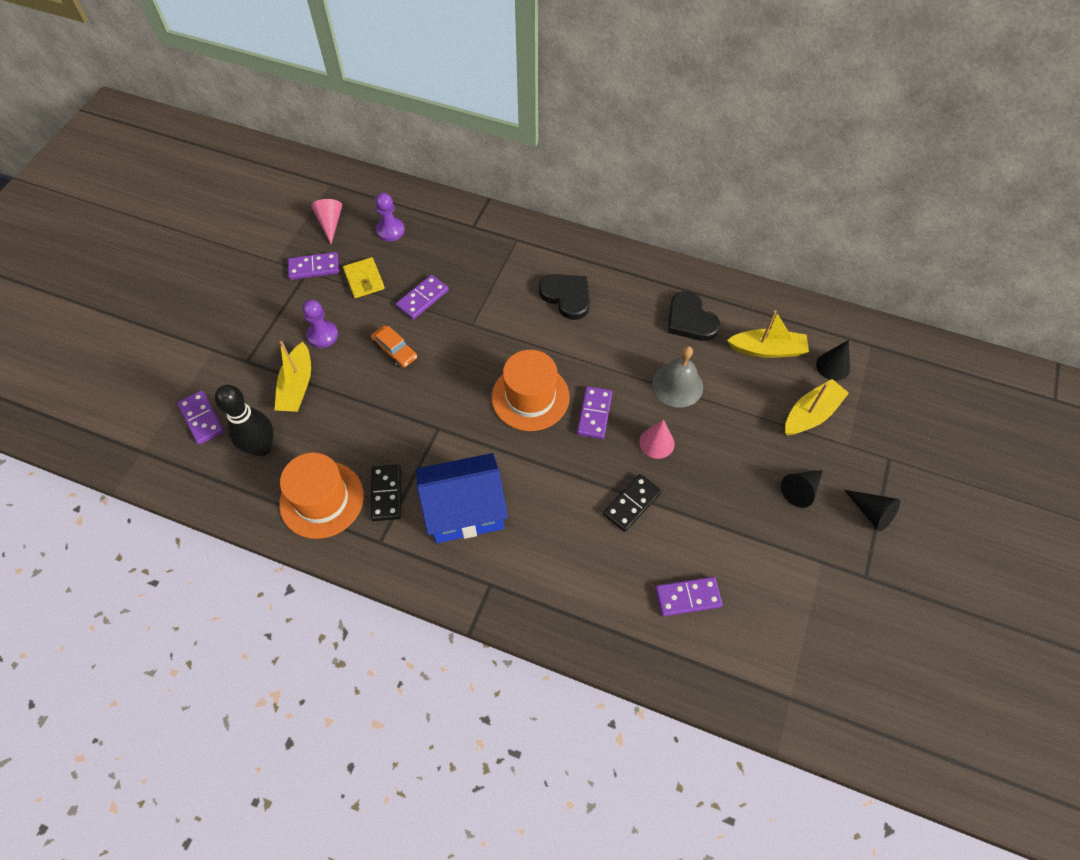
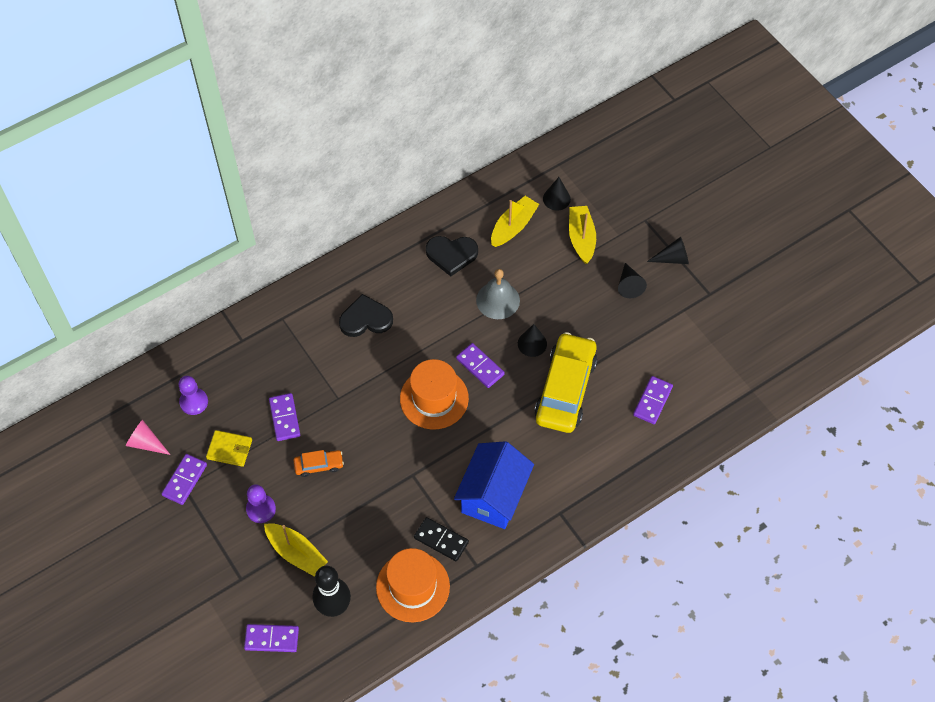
camera: 55 degrees left, 0 degrees up
black domino [603,474,662,532] -> yellow car [534,332,597,433]
pink cone [639,419,675,459] -> black cone [518,324,547,357]

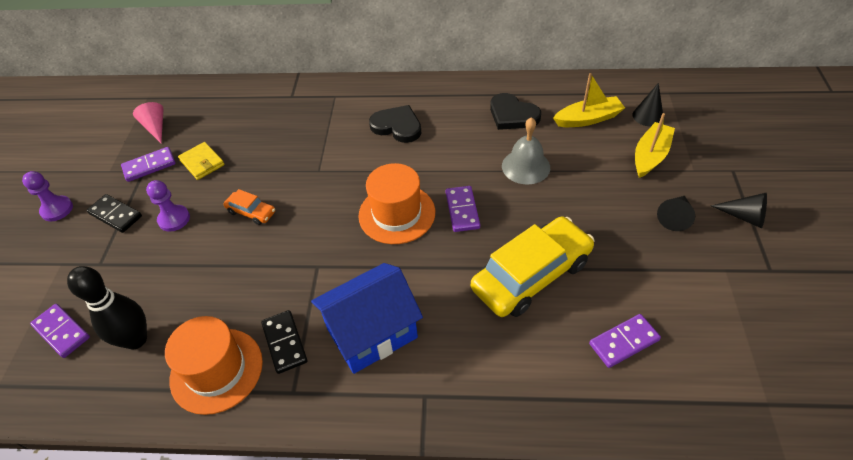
camera: 40 degrees right, 10 degrees down
purple pawn [178,376,208,415] -> purple pawn moved to [22,171,73,221]
yellow boat [264,523,328,577] -> none
purple domino [269,393,300,441] -> none
black cone [518,324,547,357] -> none
none -> black domino [87,194,142,233]

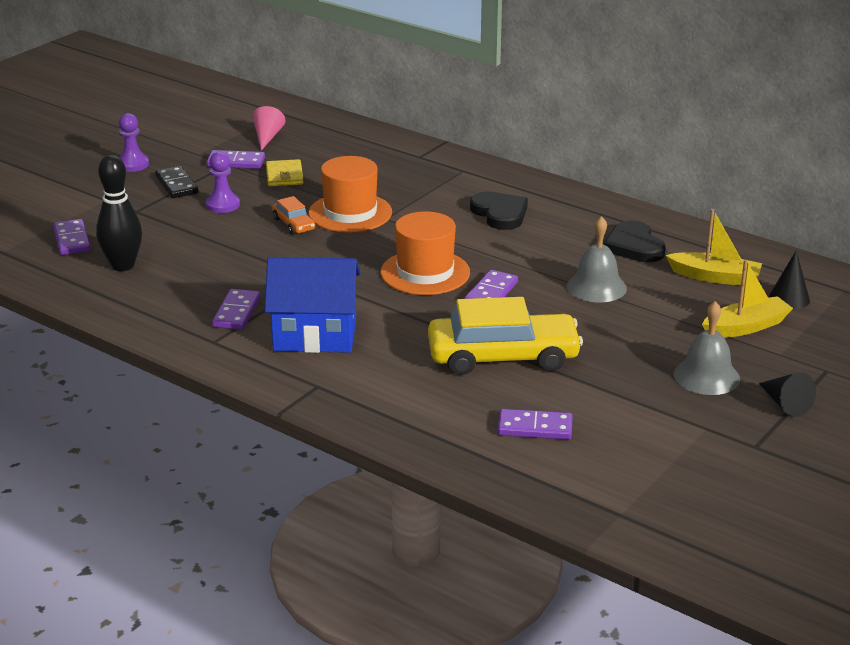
camera: 30 degrees right, 20 degrees down
orange hat [165,316,263,415] -> orange hat moved to [309,156,392,233]
black domino [261,310,307,374] -> purple domino [212,289,261,330]
black cone [657,196,695,231] -> grey bell [674,301,740,395]

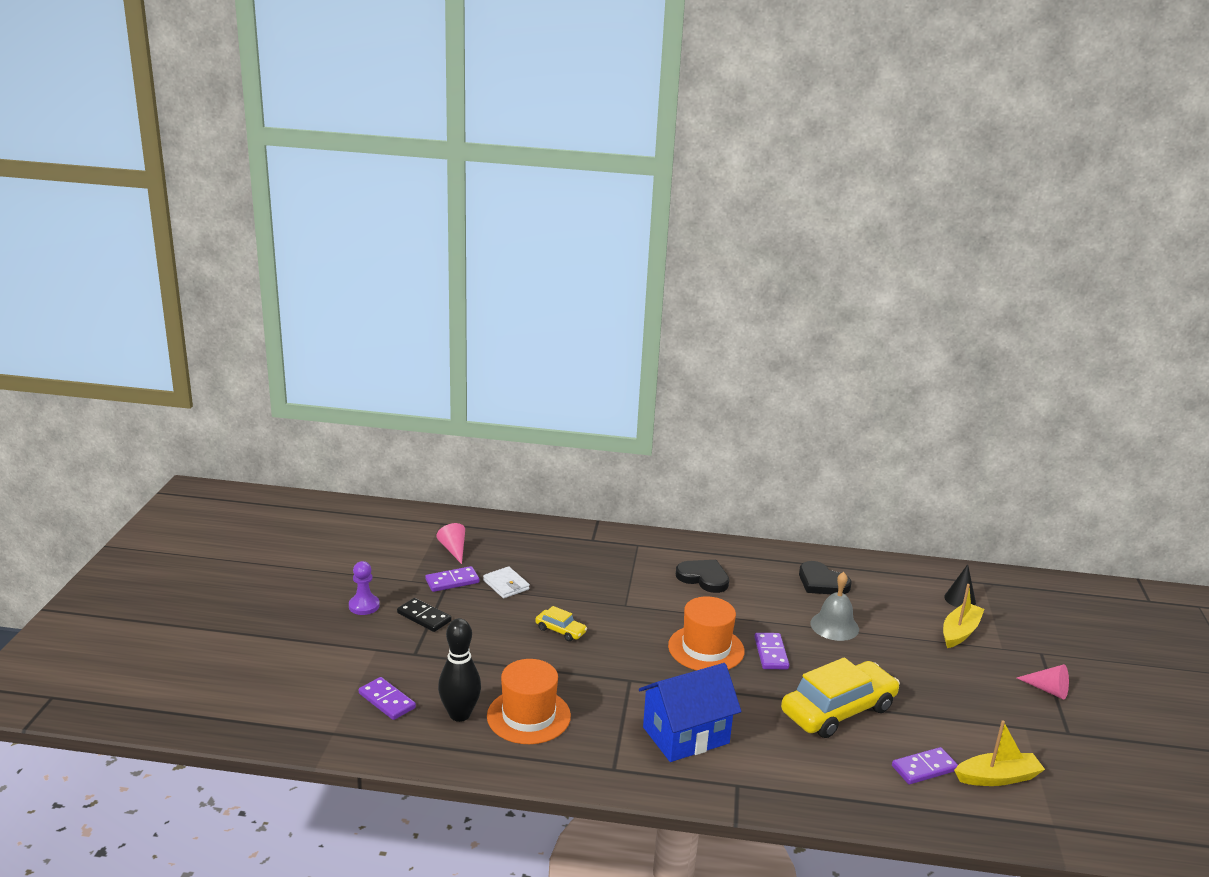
camera: 30 degrees left, 5 degrees down
purple pawn [206,152,240,213] -> none
purple domino [212,289,261,330] -> none
yellow wallet [266,159,304,186] -> white wallet [483,566,530,598]
orange car [272,196,315,235] -> yellow car [535,606,587,641]
orange hat [309,156,392,233] -> orange hat moved to [487,659,571,744]
yellow boat [666,209,762,285] -> yellow boat moved to [954,720,1045,786]
grey bell [674,301,740,395] -> none
black cone [759,372,816,417] -> pink cone [1017,664,1069,700]

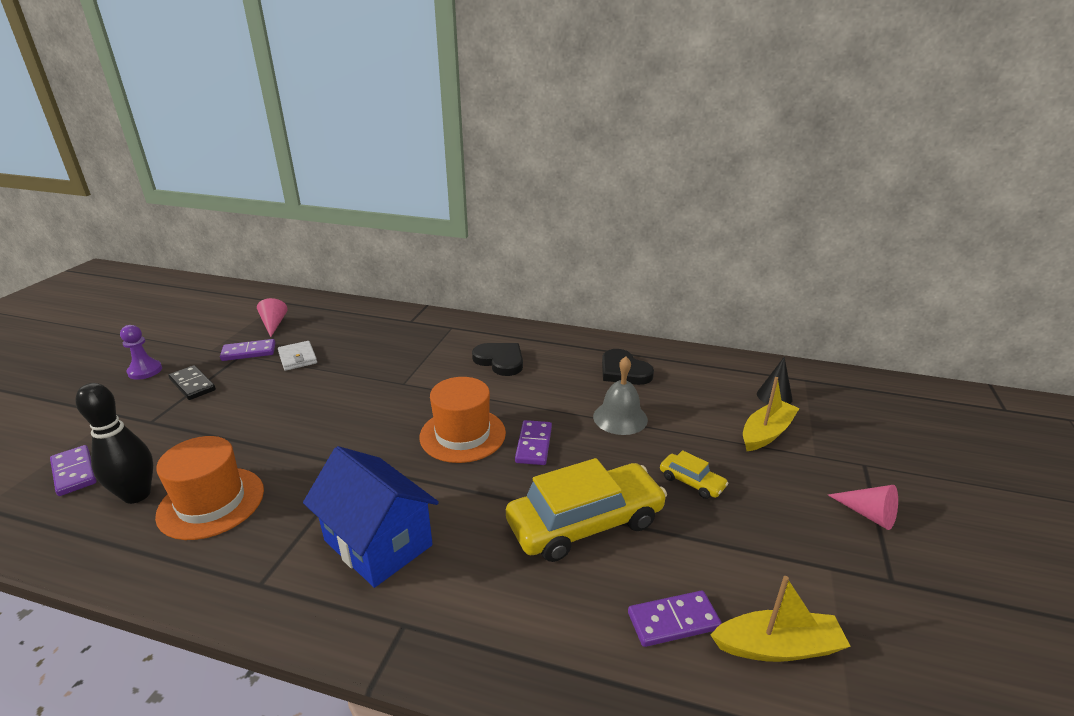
camera: 10 degrees right, 5 degrees up
yellow car [535,606,587,641] -> yellow car moved to [660,450,729,499]
blue house [639,663,742,762] -> blue house turned 60 degrees clockwise [303,446,439,588]

